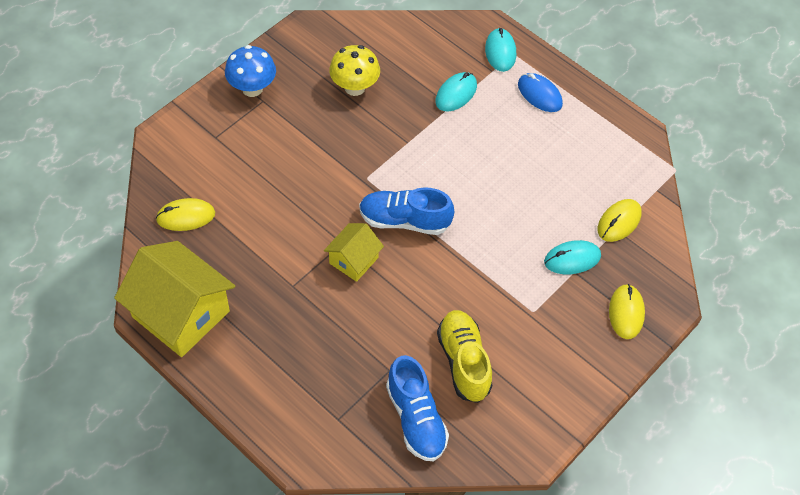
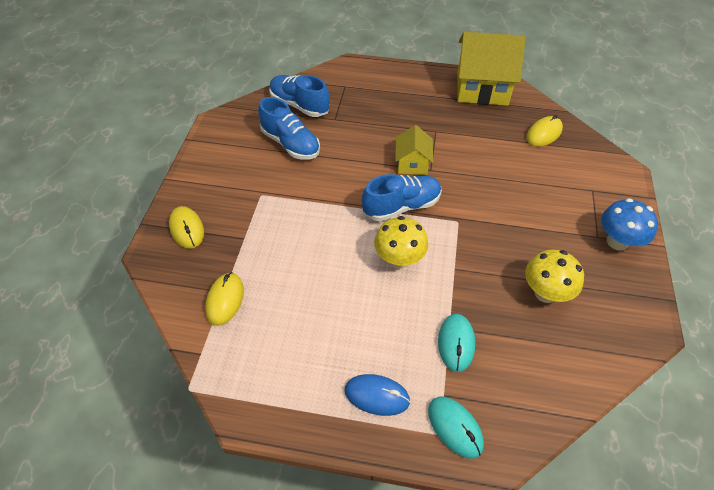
camera: 150 degrees right, 5 degrees down
yellow shoe [437,310,492,403] -> blue shoe [258,97,320,160]
turquoise mouse [544,240,601,274] -> none
none -> yellow mushroom [374,216,428,269]

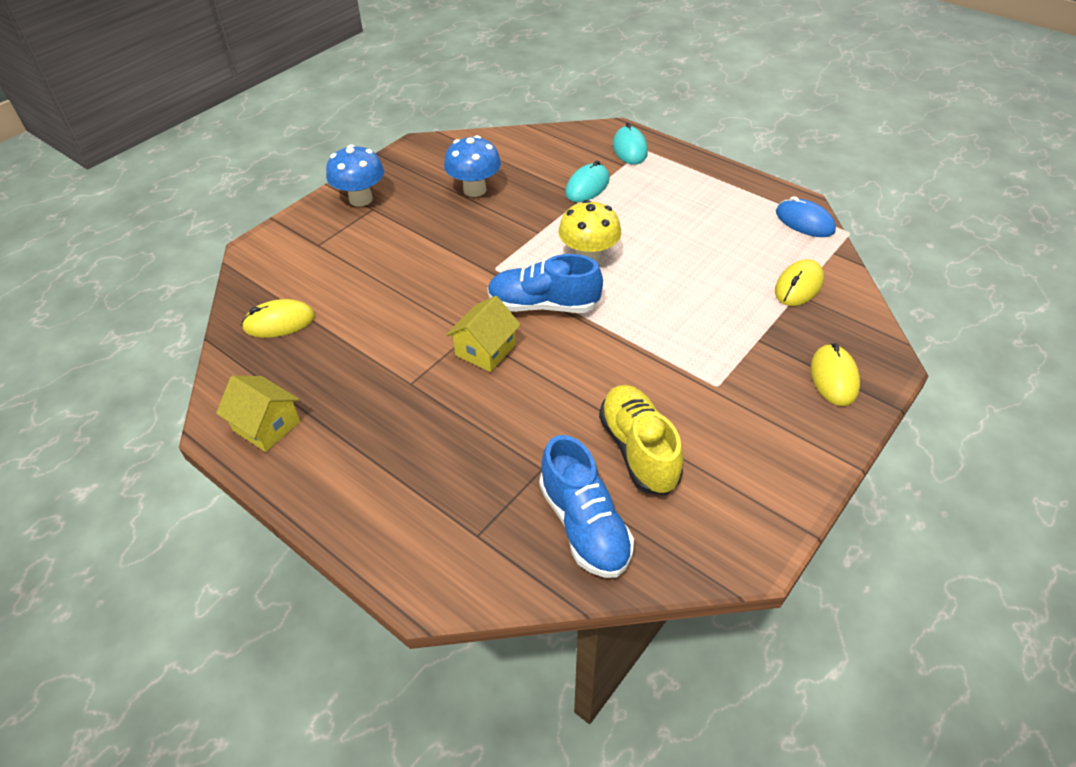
camera: 150 degrees left, 5 degrees down
blue shoe [258,97,320,160] -> yellow shoe [599,385,683,495]
blue mouse [345,374,410,416] -> blue mouse moved to [776,196,836,237]
yellow house [457,32,526,106] -> yellow house [216,376,300,452], size x0.53
yellow mushroom [525,250,584,303] -> blue mushroom [444,135,501,197]

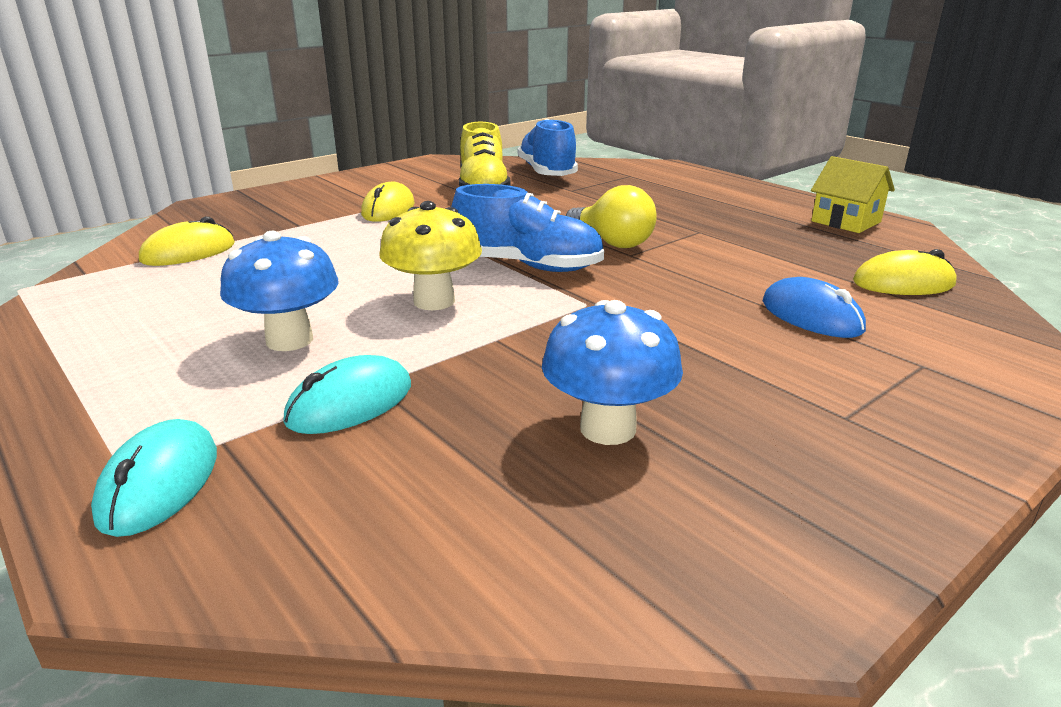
camera: 170 degrees left, 20 degrees down
blue mushroom [326,145,384,207] -> blue mushroom moved to [220,231,339,351]
yellow house [446,296,521,372] -> yellow light bulb [566,185,657,248]
blue mouse [776,196,836,237] -> blue mouse moved to [763,277,866,338]
yellow mouse [811,343,860,406] -> yellow mouse moved to [361,182,415,222]

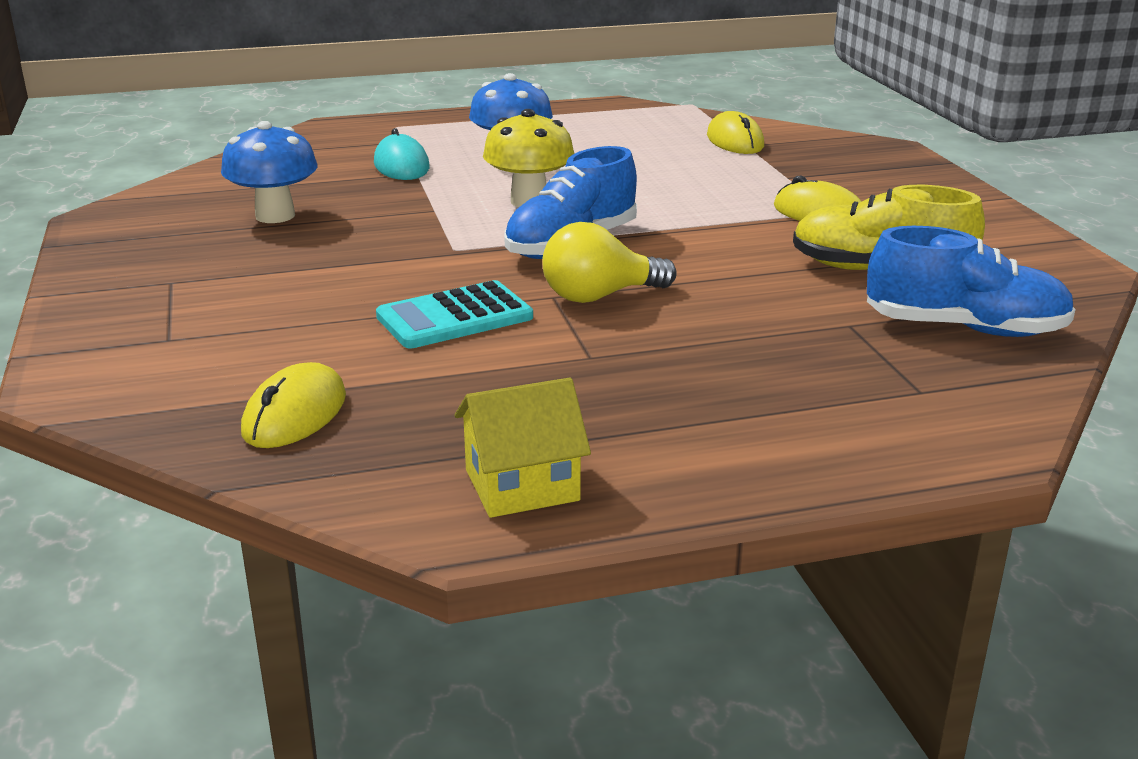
camera: 115 degrees right, 0 degrees up
turquoise mouse [91,419,217,537] -> none
blue mouse [763,277,866,338] -> none
none -> turquoise calculator [376,280,533,348]

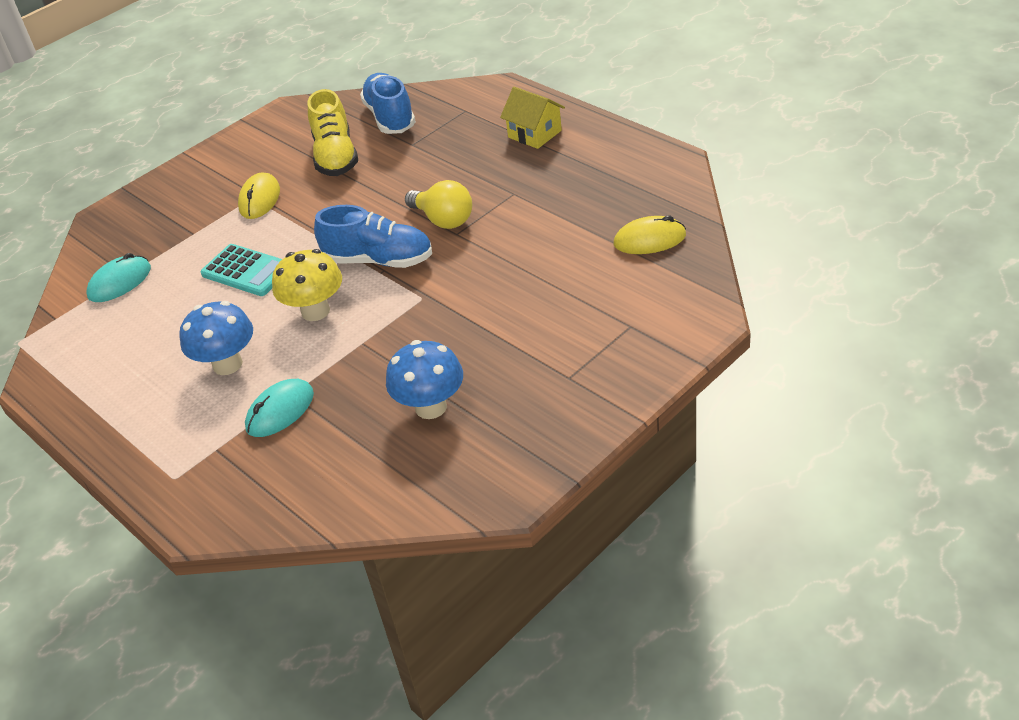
camera: 115 degrees left, 15 degrees up
turquoise calculator [376,280,533,348] -> turquoise calculator moved to [201,244,282,296]
yellow house [454,377,591,518] -> yellow house moved to [500,87,565,149]
yellow mouse [707,111,764,154] -> turquoise mouse [86,253,151,302]

